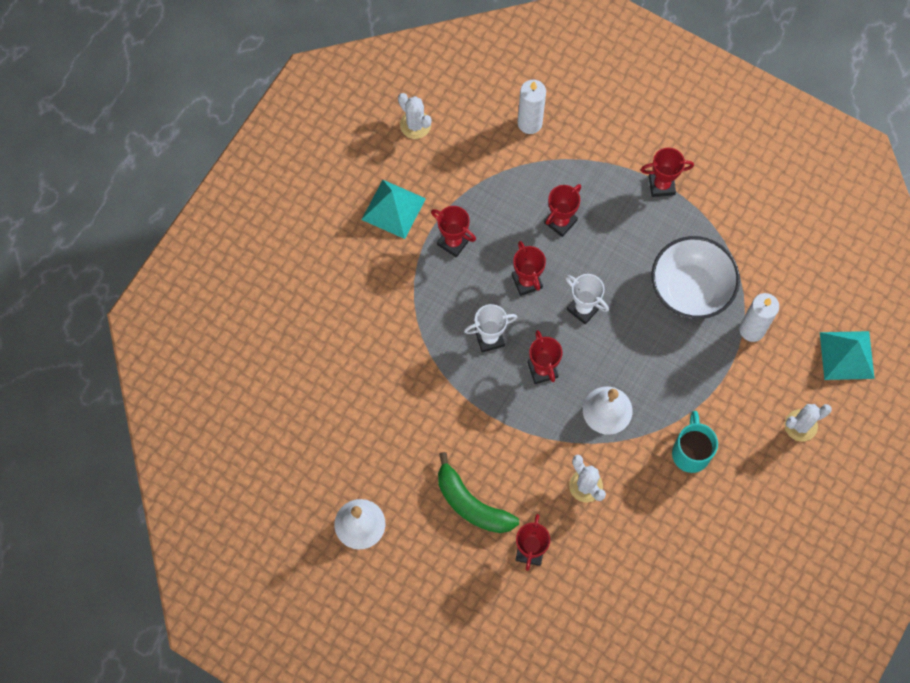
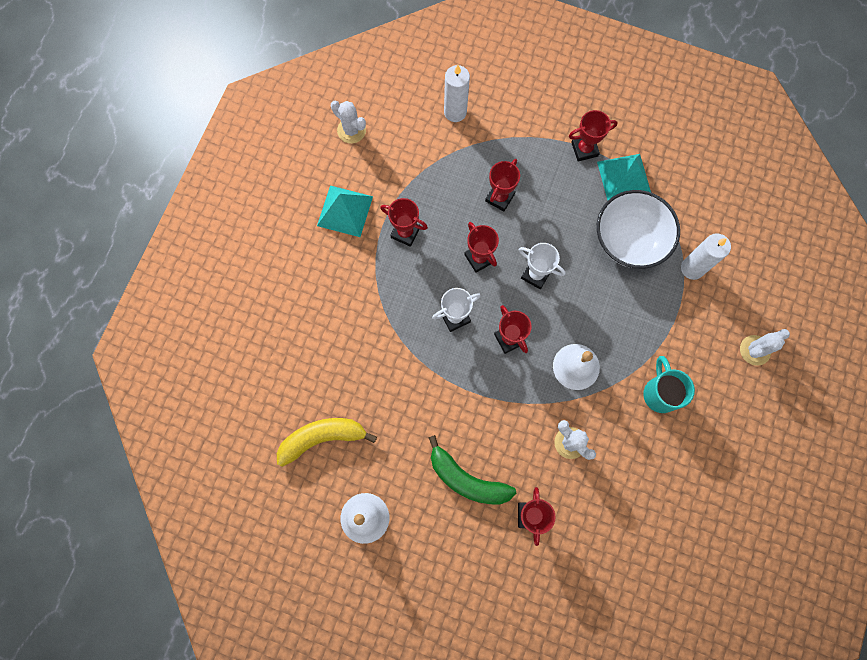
camera: 10 degrees left, 5 degrees up
turquoise pyramid [820,331,875,380] -> turquoise pyramid moved to [597,154,651,200]
none -> yellow banana [277,418,377,467]

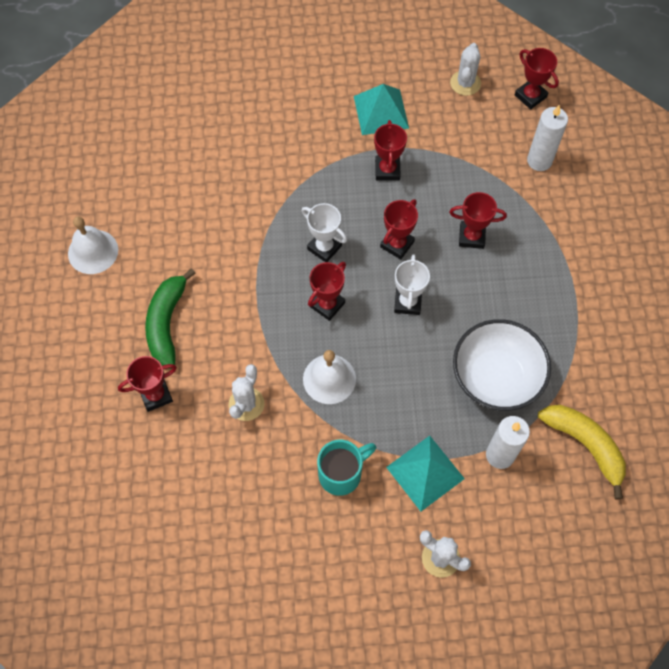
camera: 65 degrees right, 10 degrees down
yellow banana [277,418,377,467] -> yellow banana moved to [538,405,626,499]
red trophy [569,110,618,161] -> red trophy moved to [515,48,559,109]
turquoise pyramid [597,154,651,200] -> turquoise pyramid moved to [386,436,465,511]

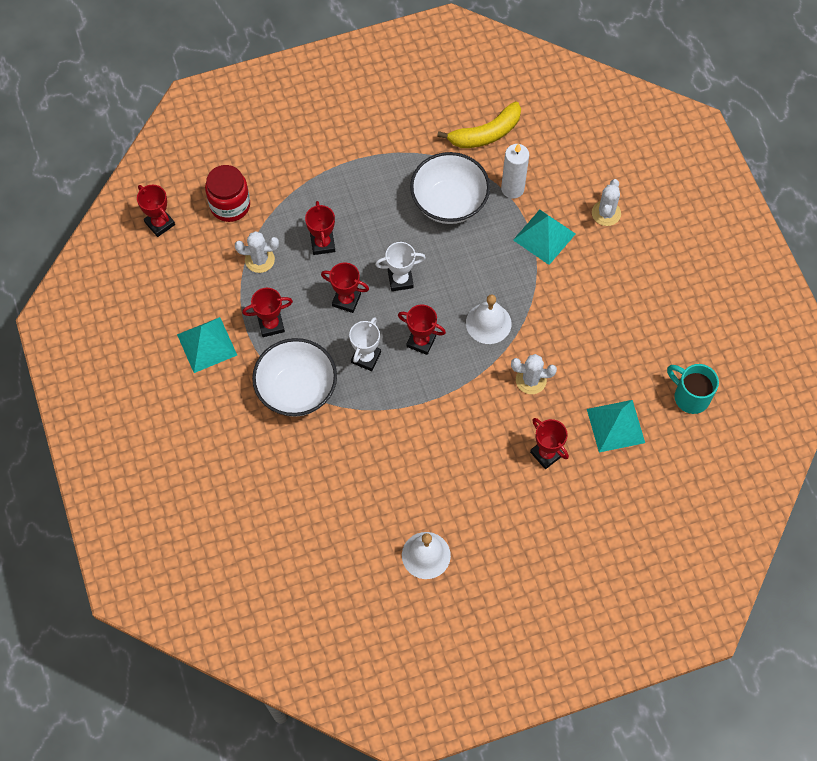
camera: 105 degrees left, 0 degrees up
green banana [145,268,196,369] -> none
turquoise mug [317,440,376,496] -> turquoise mug moved to [667,364,719,414]
white cactus [450,43,481,96] -> white cactus moved to [235,231,279,273]
red trophy [515,48,559,109] -> red trophy turned 75 degrees counterclockwise [137,185,175,237]
white candle [527,105,568,171] -> red jar [205,165,250,222]
yellow banana [538,405,626,499] -> yellow banana turned 150 degrees counterclockwise [437,101,521,148]
none -> white bowl [252,338,337,417]
none -> turquoise pyramid [587,400,645,453]

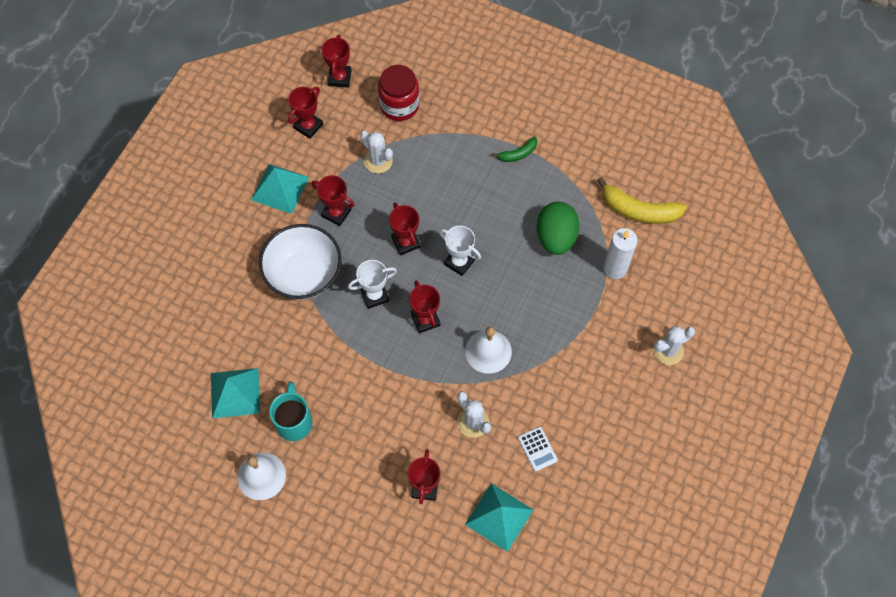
camera: 45 degrees right, 0 degrees up
red trophy [305,201,335,255] -> red trophy moved to [288,87,323,139]
white bowl [410,152,490,224] -> green egg [537,202,579,255]
turquoise pyramid [513,210,575,265] -> turquoise pyramid moved to [211,368,260,418]
turquoise mug [667,364,719,414] -> turquoise mug moved to [269,381,313,441]
none -> green banana [492,137,537,162]
none -> white calculator [518,427,558,472]

